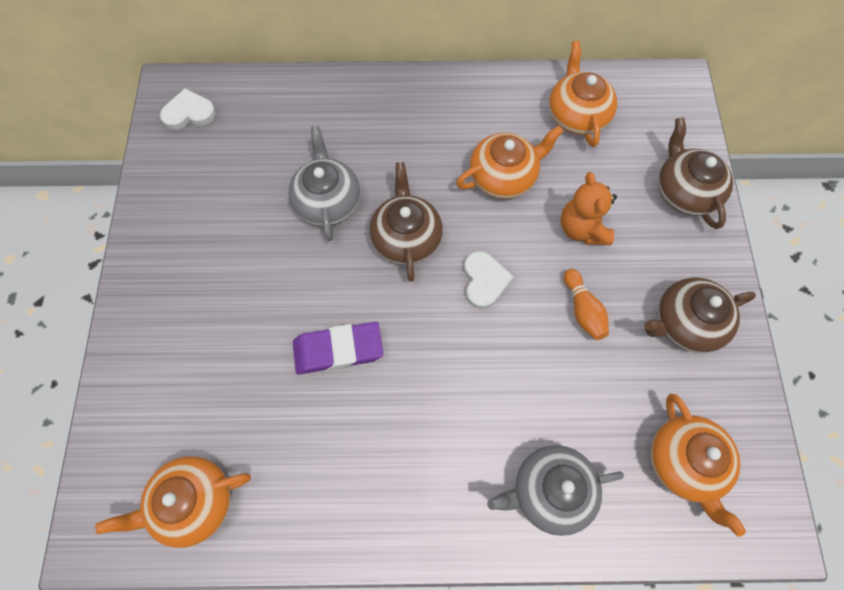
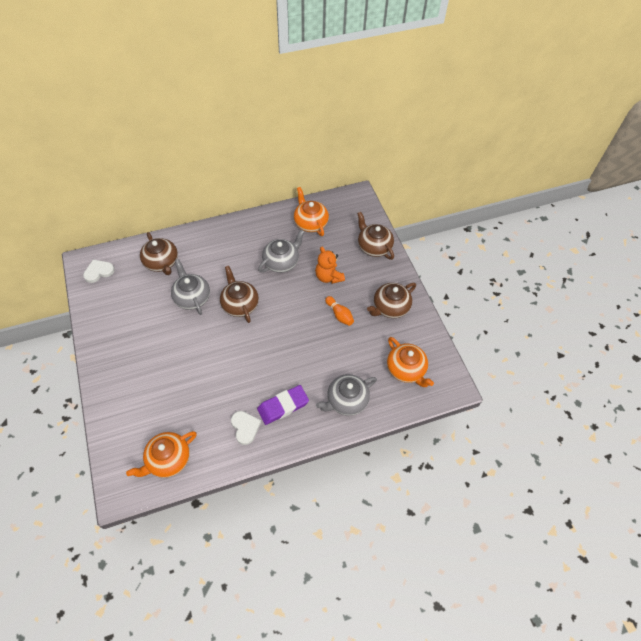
camera: 20 degrees left, 10 degrees down
purple eraser [293,322,383,374] -> purple eraser moved to [257,385,309,425]
orange teapot [456,126,564,199] -> grey teapot [258,229,304,273]
white heart [464,251,514,309] -> white heart moved to [231,411,261,445]
none -> brown teapot [140,232,178,275]

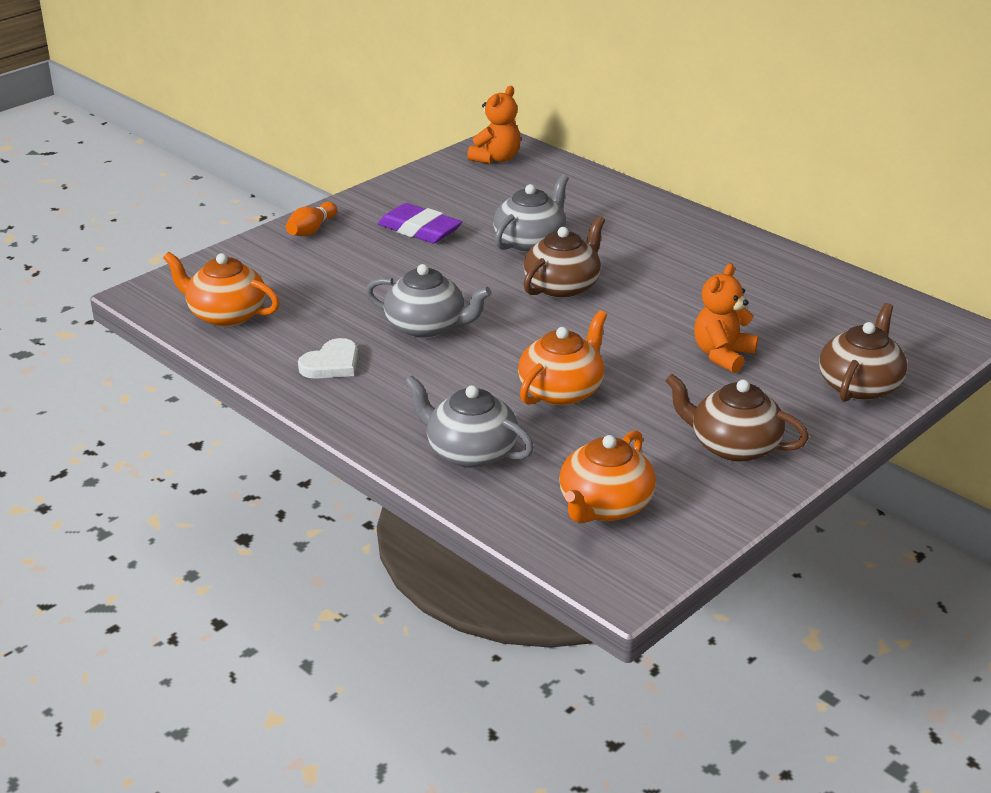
camera: 65 degrees right, 25 degrees down
white heart [83,259,115,283] -> orange teddy bear [467,86,521,164]
brown teapot [140,232,178,275] -> none
purple eraser [257,385,309,425] -> purple eraser moved to [378,203,462,243]
grey teapot [258,229,304,273] -> grey teapot moved to [366,264,491,338]
orange teapot [294,187,329,236] -> orange teapot moved to [518,310,607,406]
orange bowling pin [325,296,354,326] -> orange bowling pin moved to [286,202,337,236]

